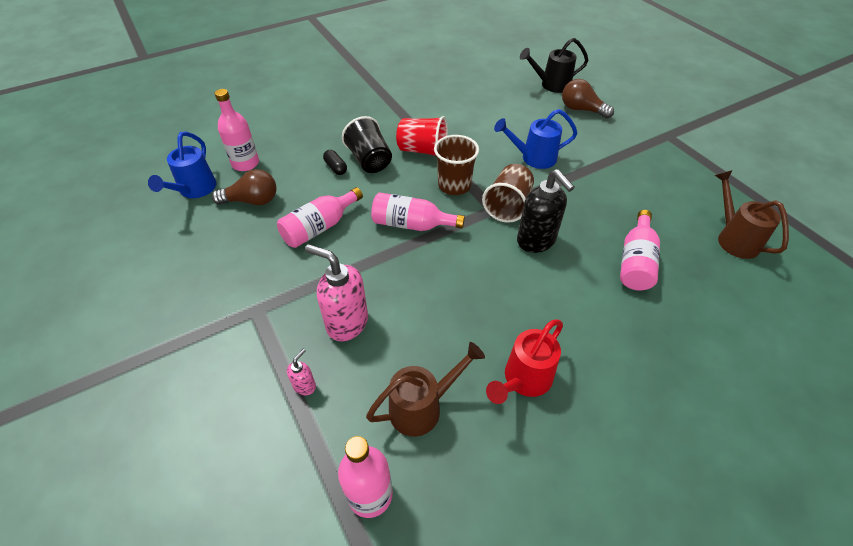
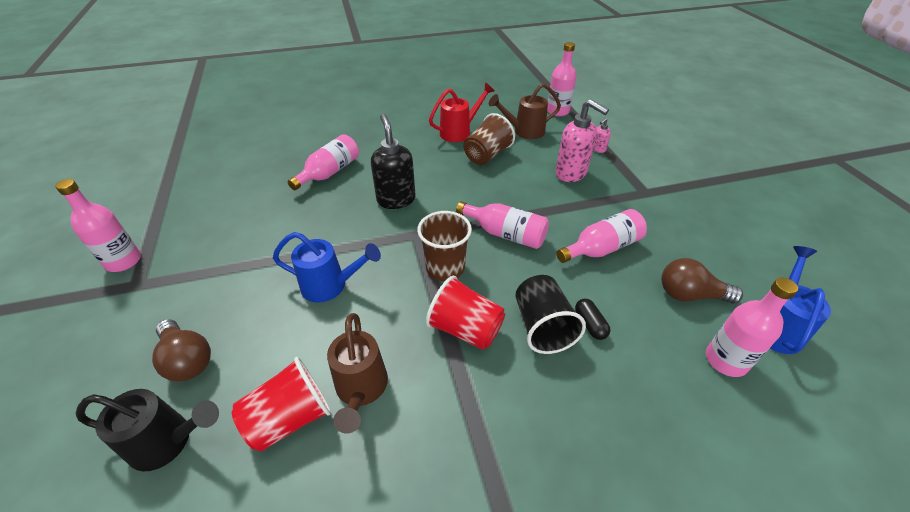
camera: 165 degrees left, 5 degrees down
brown cup [482,164,534,223] -> brown cup moved to [463,113,515,165]
brown watering can [714,170,789,259] -> brown watering can moved to [327,313,388,434]
none -> pink bottle [55,179,141,272]
none -> red cup [232,357,331,452]

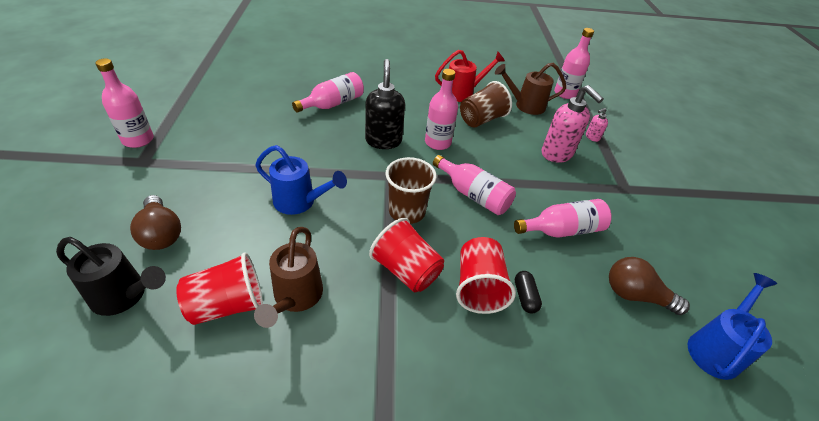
camera: 10 degrees right, 0 degrees up
black cup [515,275,586,354] -> red cup [456,237,516,314]
pink bottle [706,277,798,377] -> pink bottle moved to [425,69,458,150]

